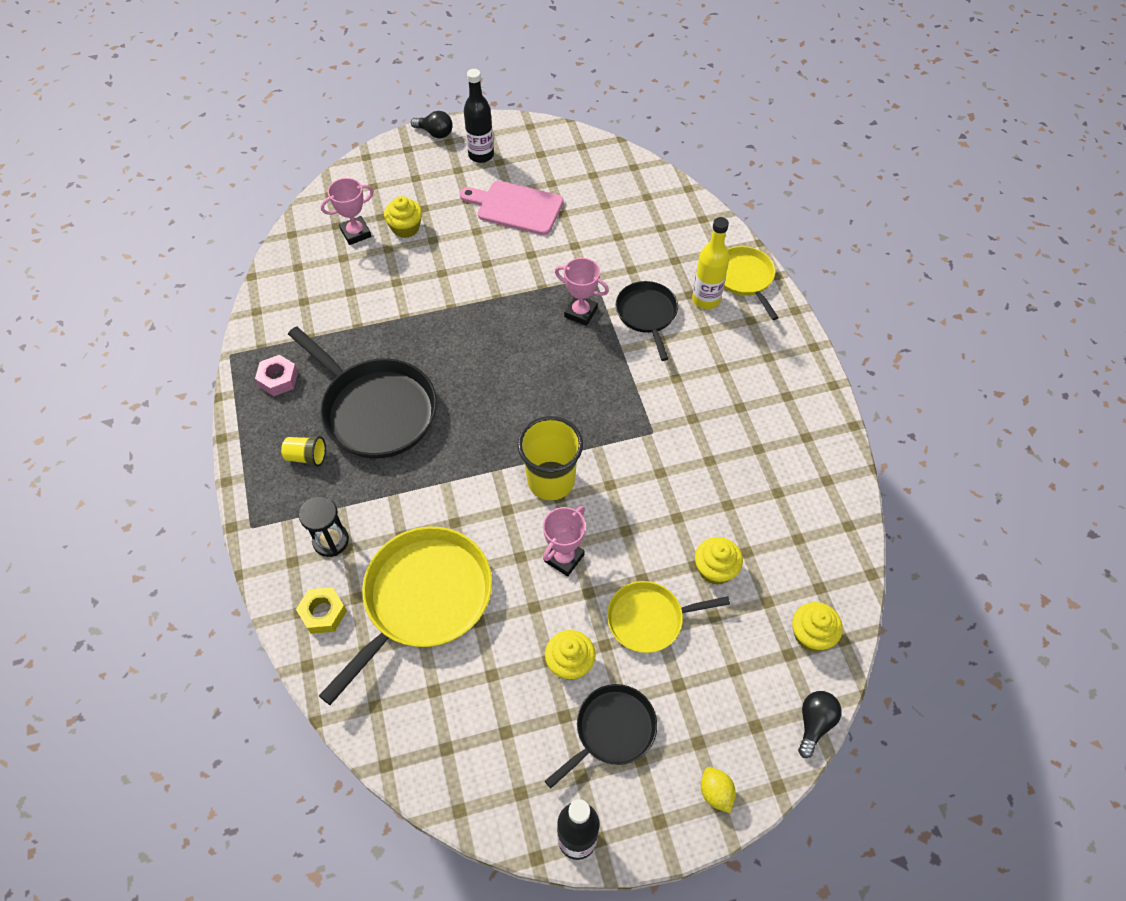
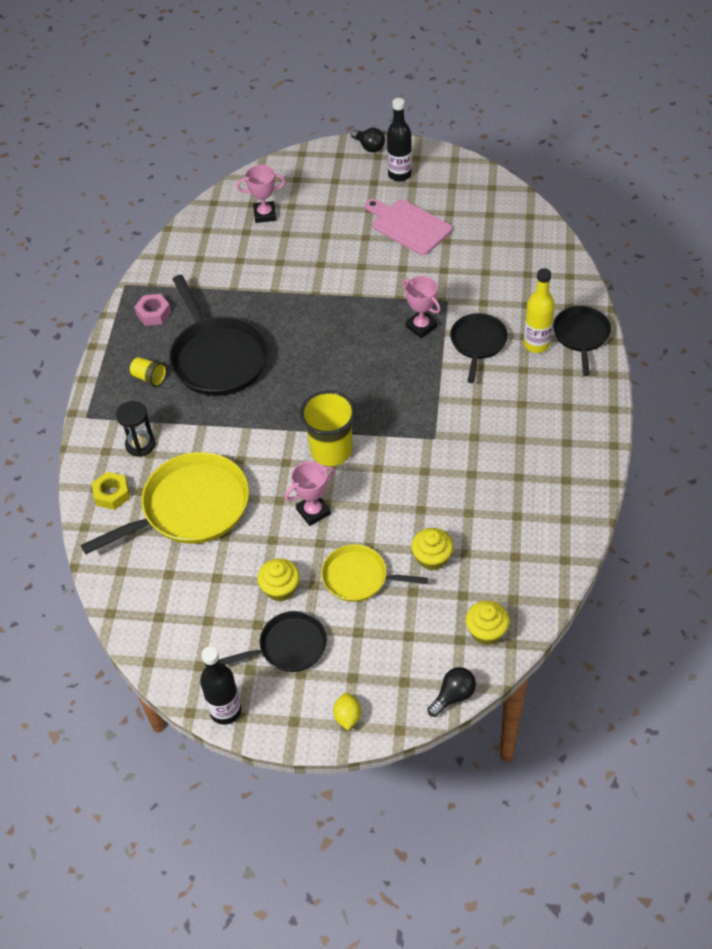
camera: 25 degrees right, 5 degrees down
yellow cupcake [384,196,422,238] -> none
yellow pan [724,246,779,320] -> black pan [553,306,611,376]

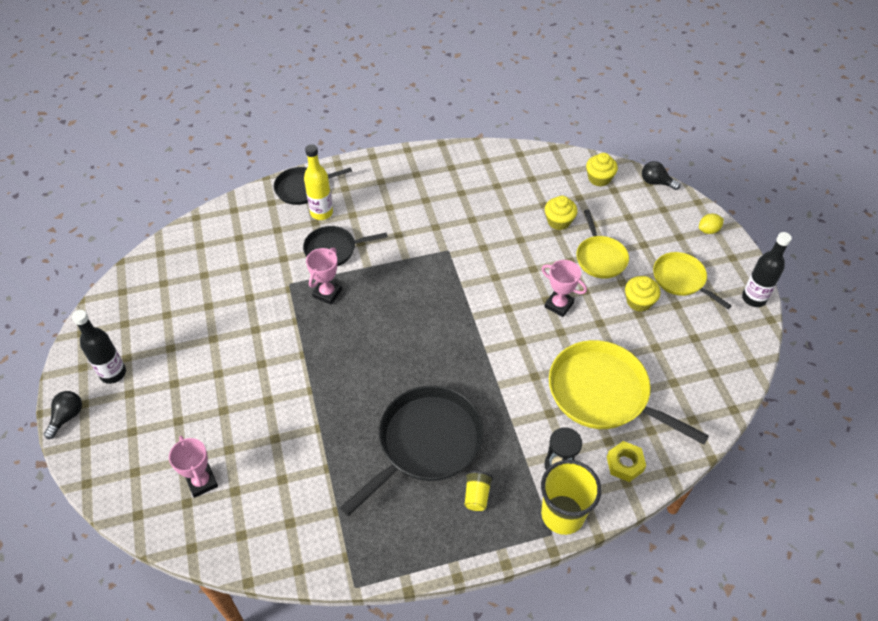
camera: 115 degrees left, 0 degrees up
pink nut [134,294,171,326] -> none
black pan [219,611,327,672] -> yellow pan [653,252,732,309]
yellow cup [300,391,356,466] -> yellow cup moved to [541,460,601,535]
pink cutting board [365,199,452,255] -> none

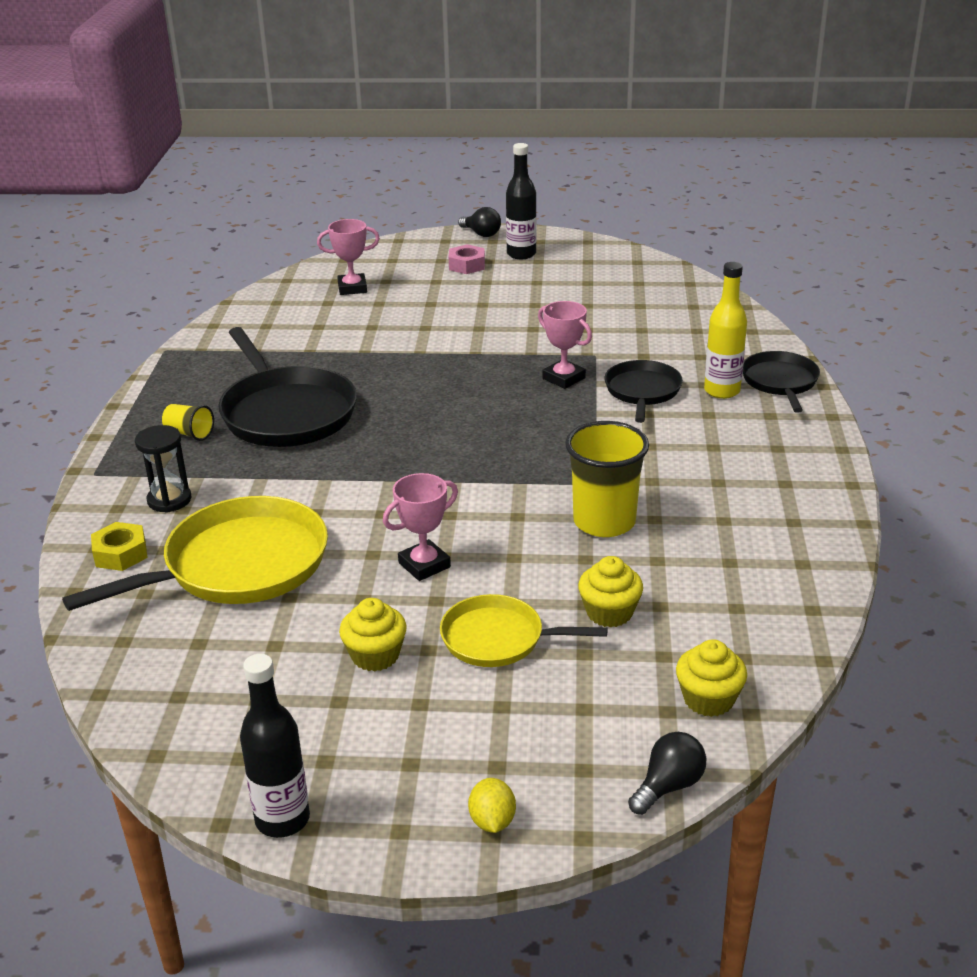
camera: 110 degrees right, 20 degrees down
yellow cup [541,460,601,535] -> yellow cup moved to [565,421,649,537]
yellow pan [653,252,732,309] -> none
none -> pink nut [448,244,485,274]

